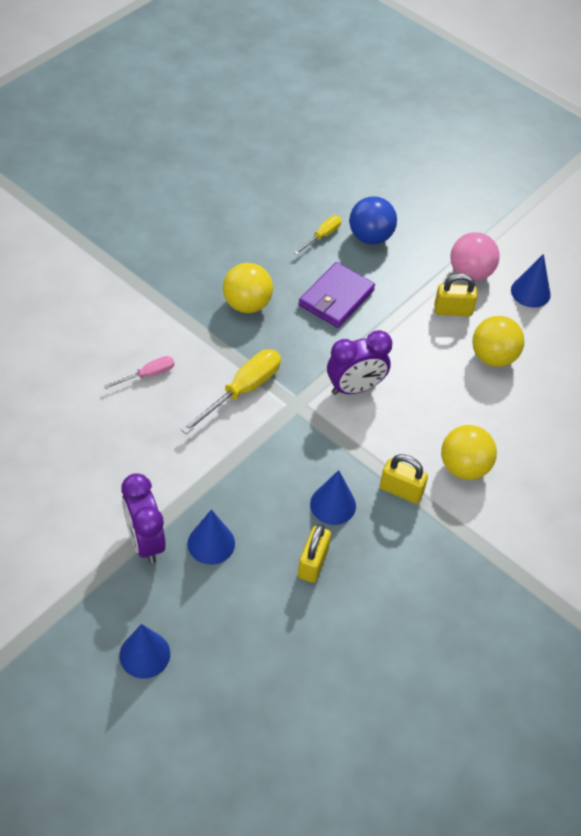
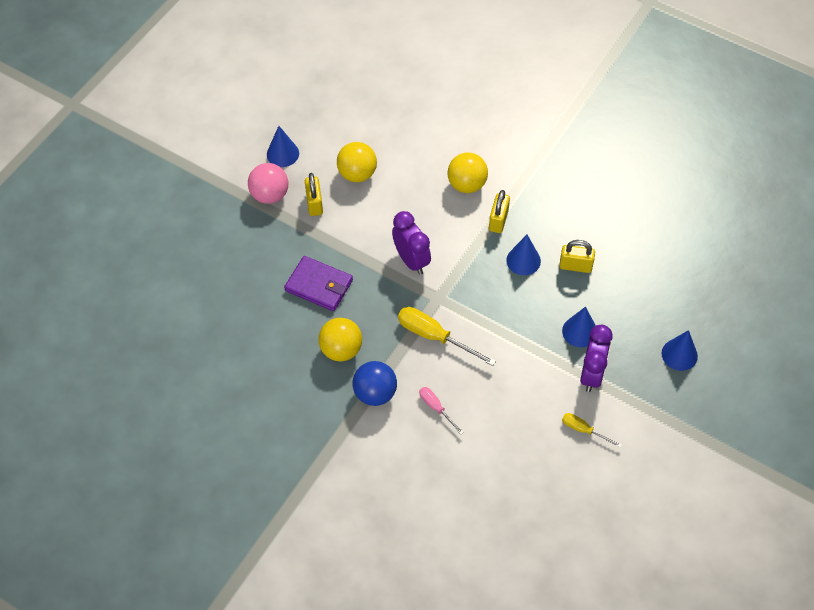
camera: 95 degrees left, 5 degrees up
purple clock [122,473,166,564] -> purple clock turned 45 degrees counterclockwise [580,325,613,392]
yellow screwdriver [294,216,341,255] -> yellow screwdriver moved to [562,413,622,448]
blue ball [349,196,397,245] -> blue ball moved to [352,361,397,406]

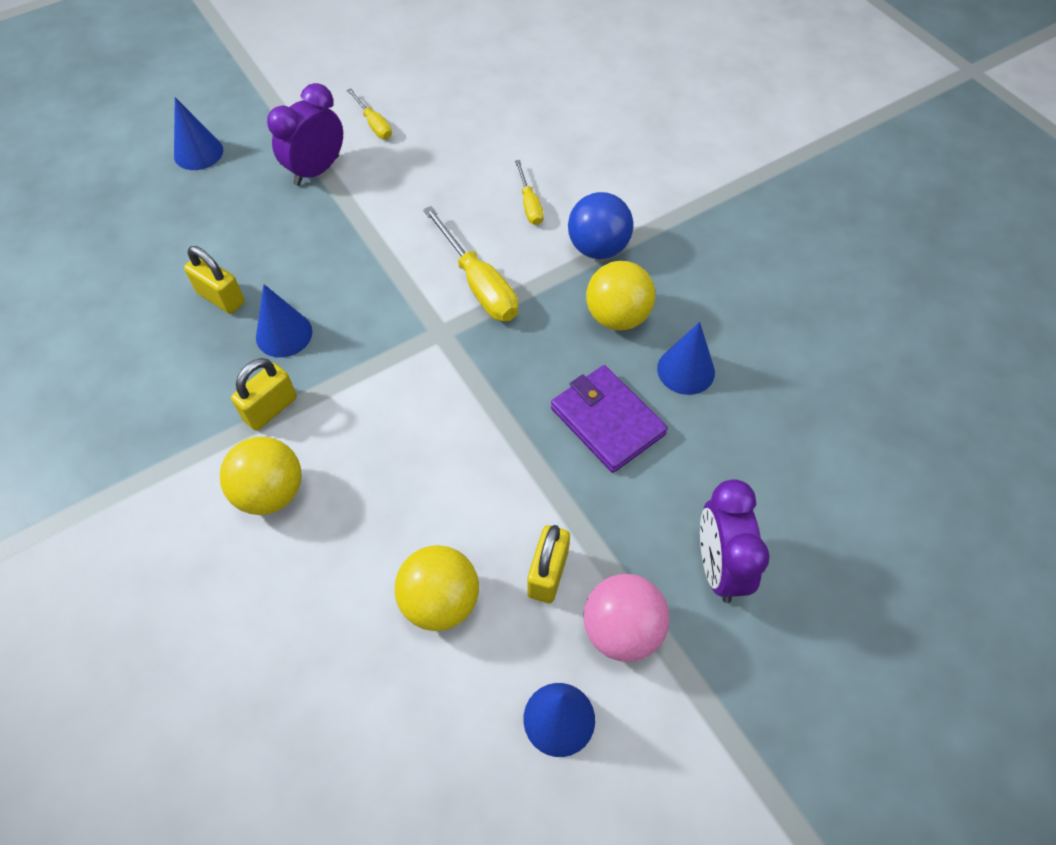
camera: 155 degrees left, 0 degrees up
purple clock [392,211,431,275] -> purple clock moved to [700,479,770,603]
pink screwdriver [419,387,464,435] -> yellow screwdriver [515,160,544,225]
blue cone [562,307,596,347] -> blue cone moved to [657,322,715,395]

